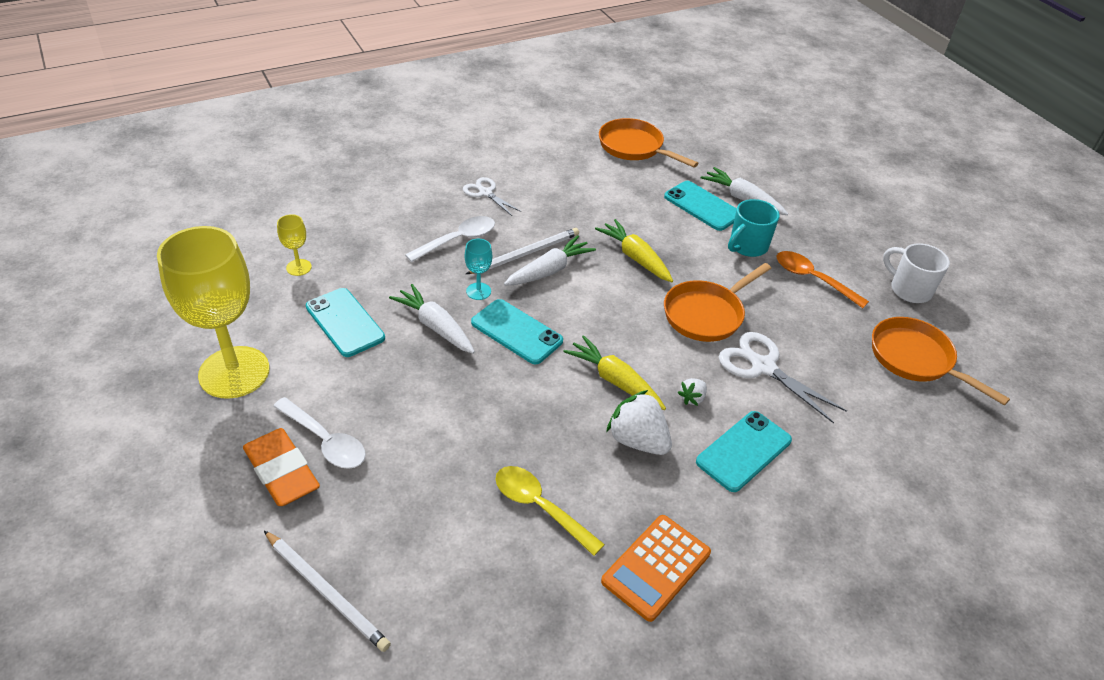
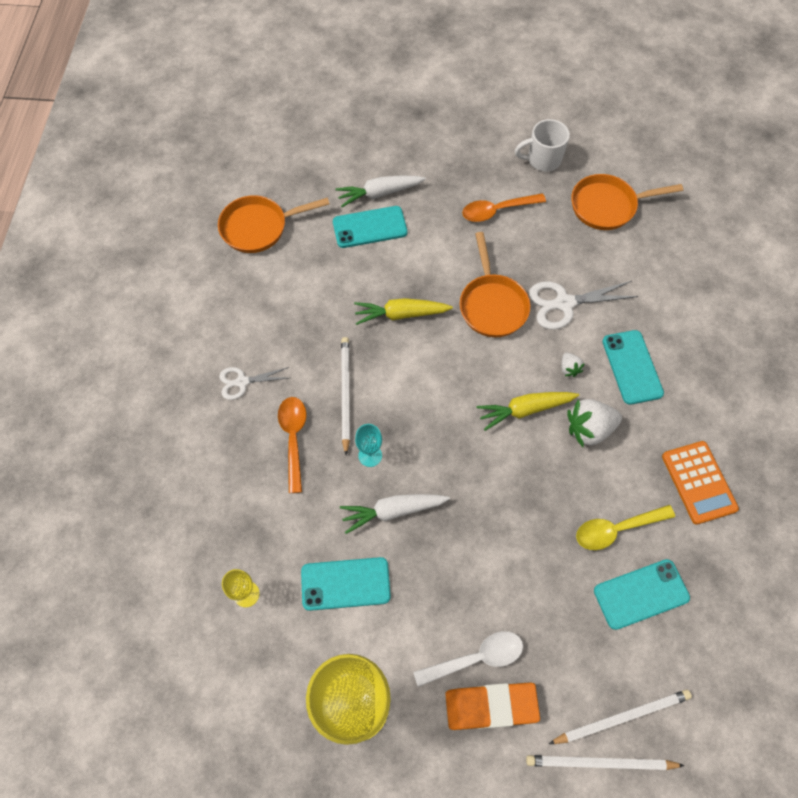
camera: 55 degrees left, 20 degrees up
white spoon [405,216,495,262] -> orange spoon [278,397,307,493]
turquoise phone [471,299,563,365] -> turquoise phone moved to [594,559,690,630]
white carrot [504,236,596,286] -> none
turquoise mug [728,199,780,257] -> none
none -> white pencil [526,755,685,770]

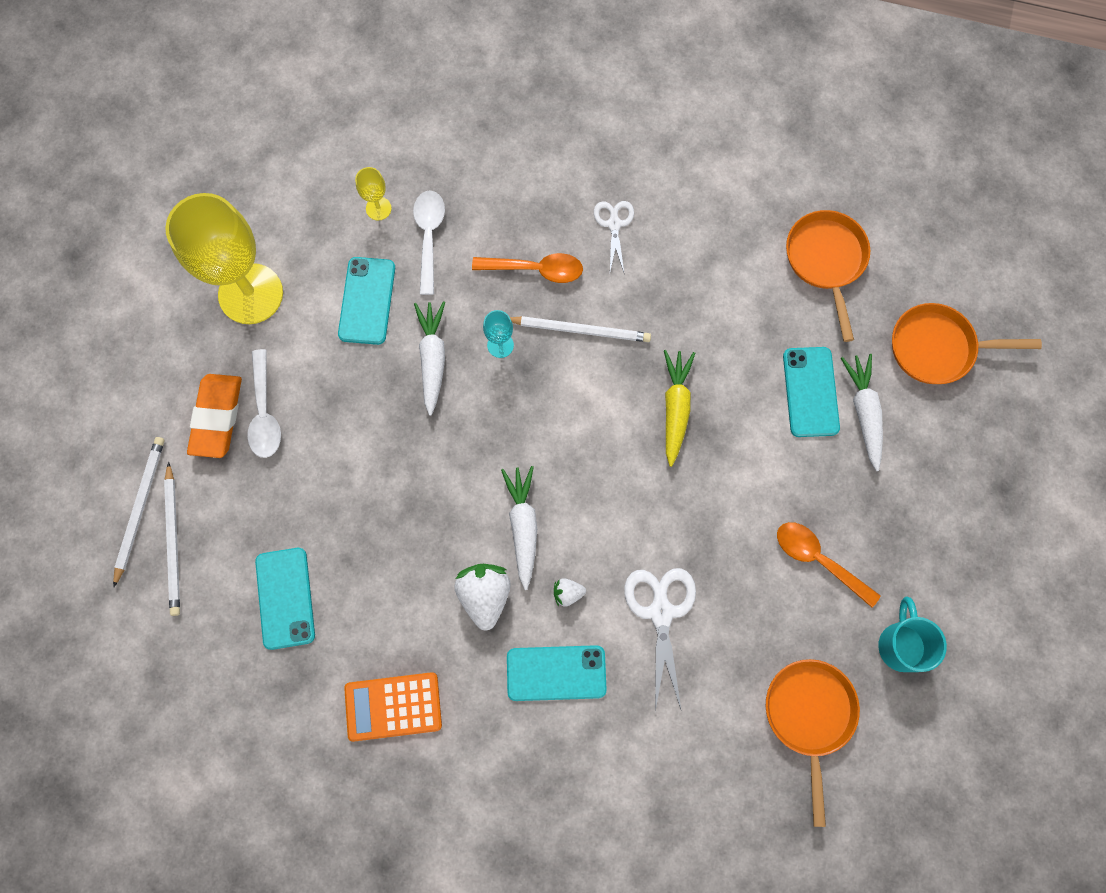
camera: 100 degrees right, 10 degrees up
orange pan [460,232,530,337] -> orange pan moved to [892,303,1042,384]
orange spoon [462,193,546,222] -> orange spoon turned 45 degrees counterclockwise [777,522,881,607]
yellow carrot [476,392,579,431] -> white carrot [501,466,537,590]
white mug [515,119,570,172] -> turquoise mug [878,597,947,672]
yellow spoon [576,505,675,550] -> none
none -> white spoon [413,190,445,295]

